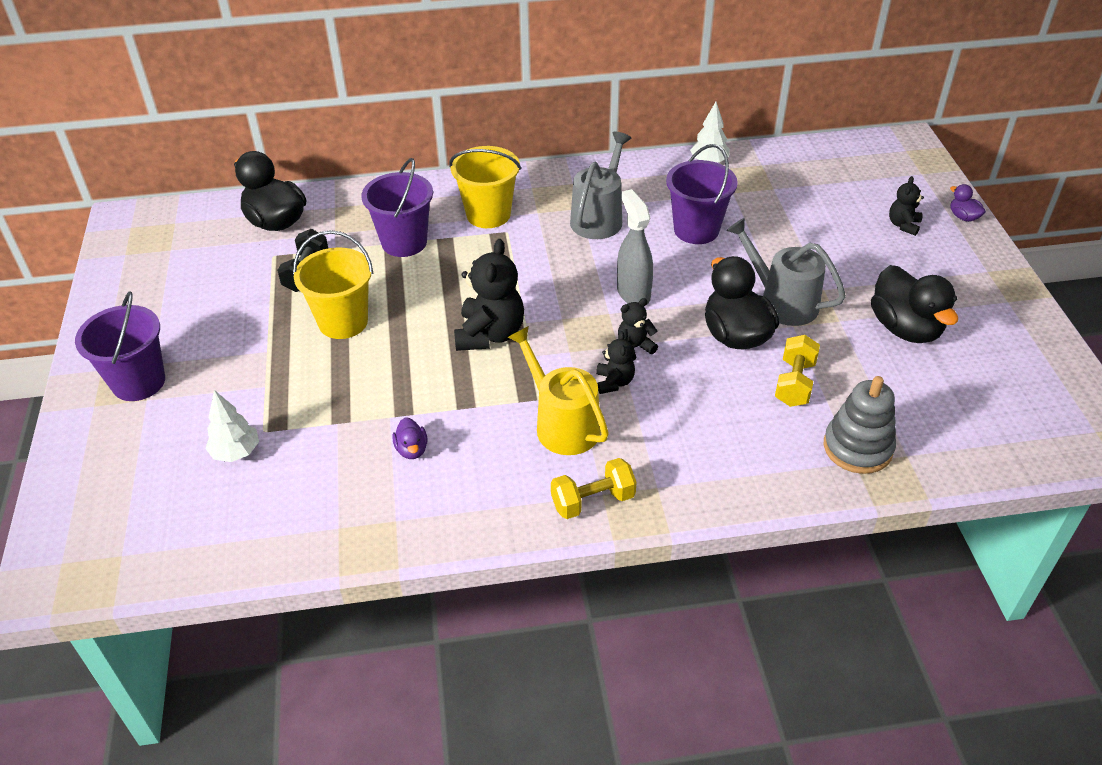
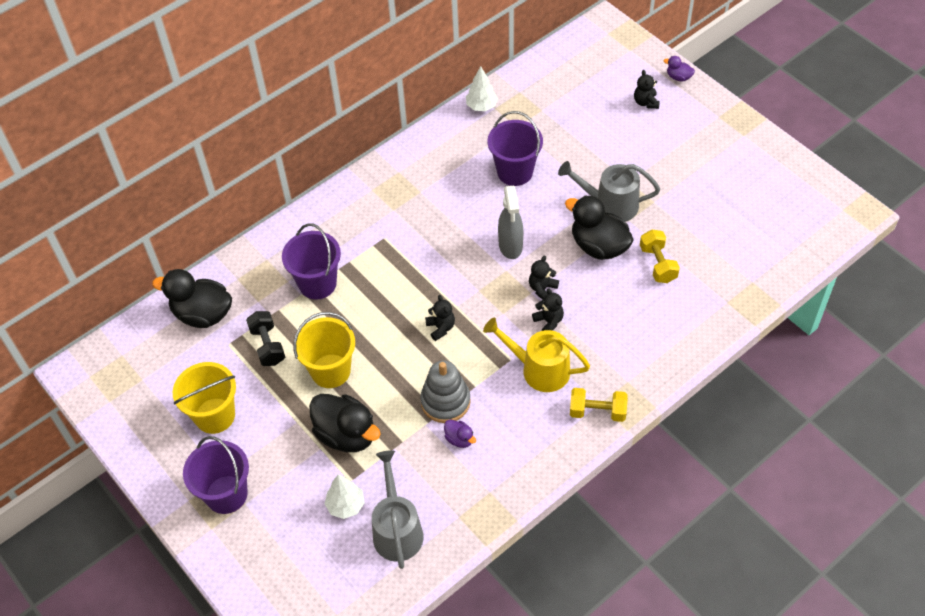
camera: 30 degrees left, 10 degrees up
yellow bucket [449,146,521,228] -> yellow bucket moved to [173,362,236,434]
black teddy bear [454,239,524,351] -> black teddy bear [425,295,455,341], size x0.53
yellow dumbbell [551,458,637,519] -> yellow dumbbell turned 60 degrees clockwise [570,388,627,422]
grey watering can [570,131,631,239] -> grey watering can moved to [372,450,424,569]
grey spray bottle [617,189,653,306] -> grey spray bottle turned 135 degrees counterclockwise [498,185,523,259]
grey stacking toy [824,376,896,474] -> grey stacking toy moved to [420,360,471,423]
black duck [871,265,958,343] -> black duck moved to [309,394,380,452]

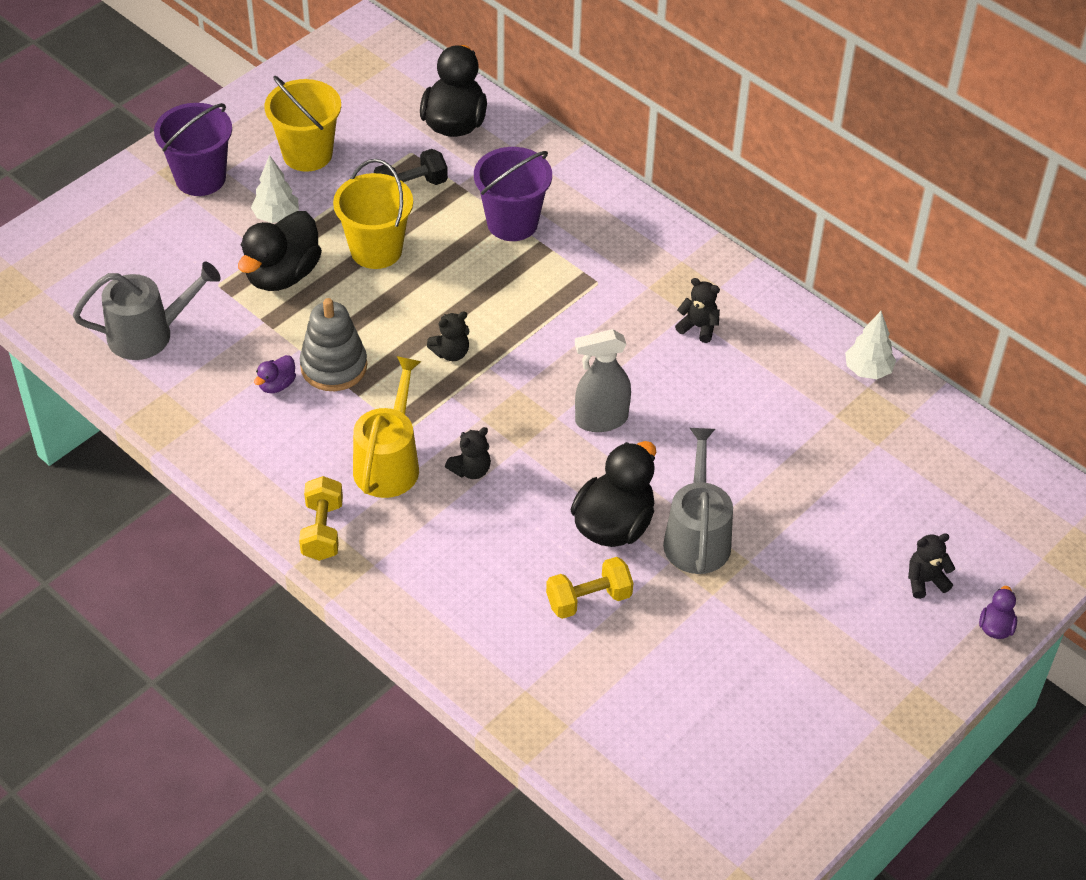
camera: 80 degrees right, 5 degrees down
white tree [325,475,365,519] -> white tree moved to [251,155,299,223]
purple bucket [487,111,543,186] -> none
black teddy bear [529,255,559,300] -> black teddy bear moved to [675,278,720,343]

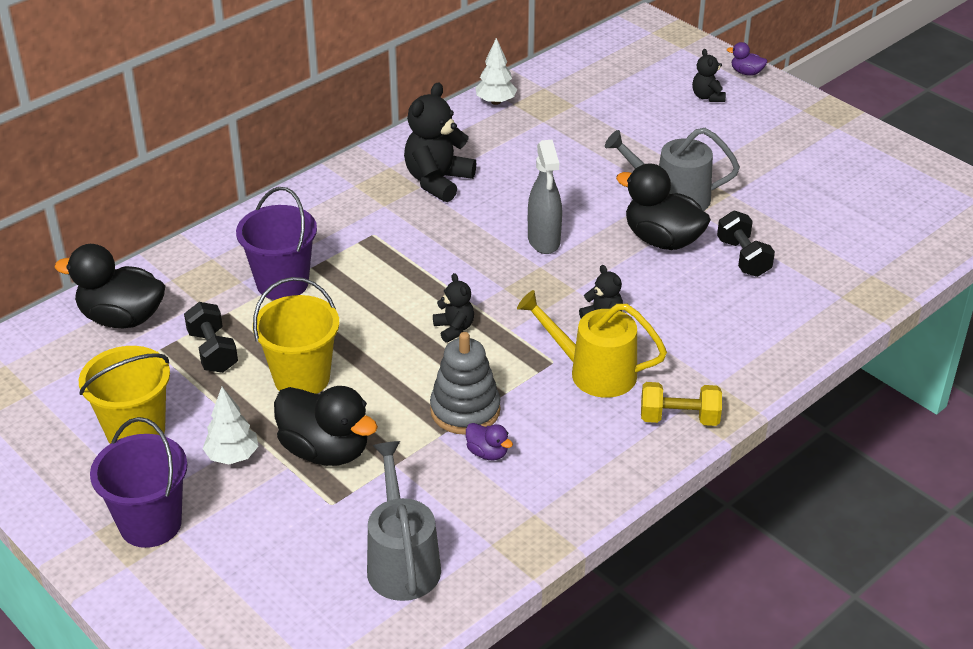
camera: 85 degrees left, 10 degrees down
yellow dumbbell [546,557,633,619] -> black dumbbell [717,210,775,277]
black teddy bear [675,278,720,343] -> black teddy bear [404,82,476,202], size x1.87

